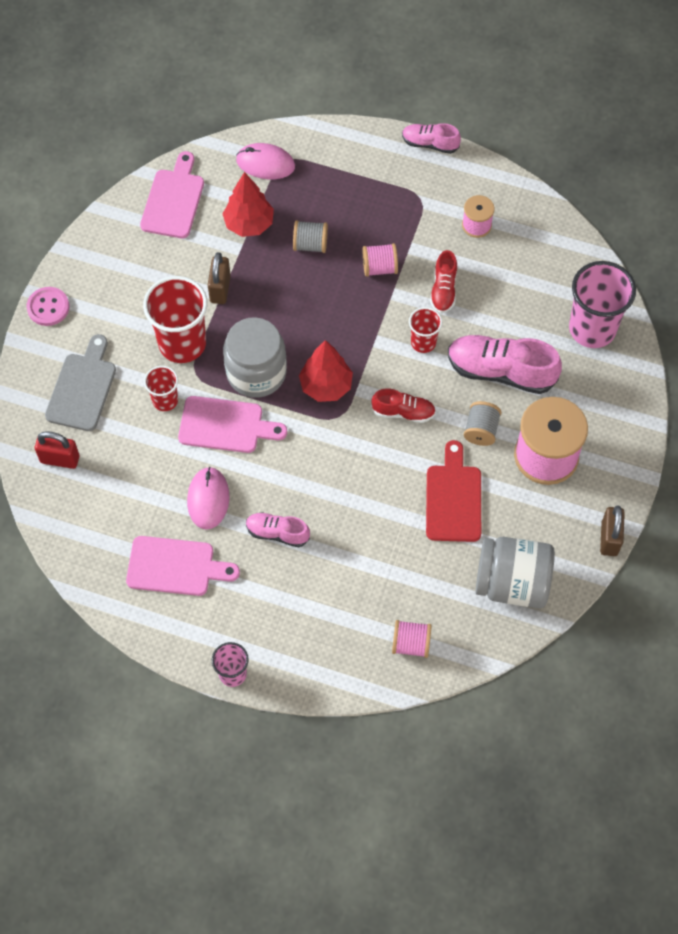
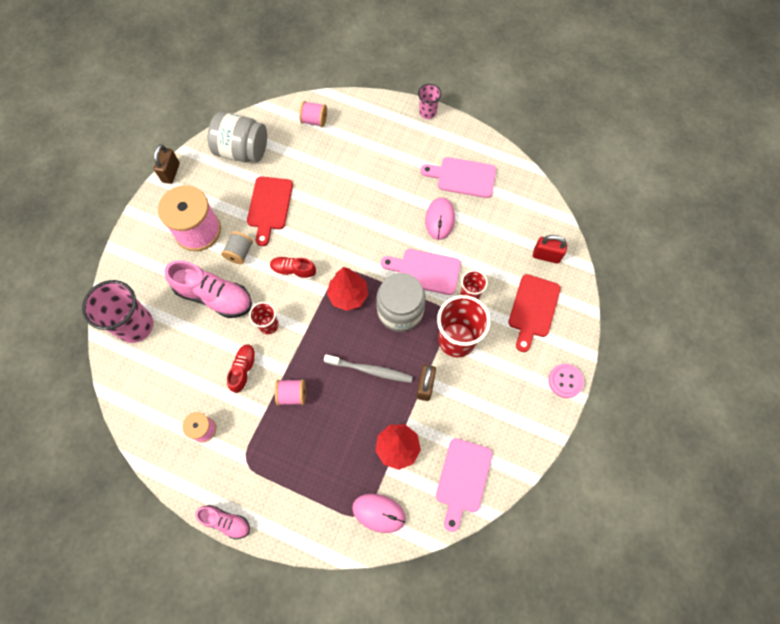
camera: 175 degrees left, 5 degrees up
grey cutting board [45,334,116,431] -> red cutting board [509,274,561,352]
pink shoe [246,512,310,547] -> none
grey spool [293,220,328,253] -> none
none -> grey toothbrush [324,354,413,383]

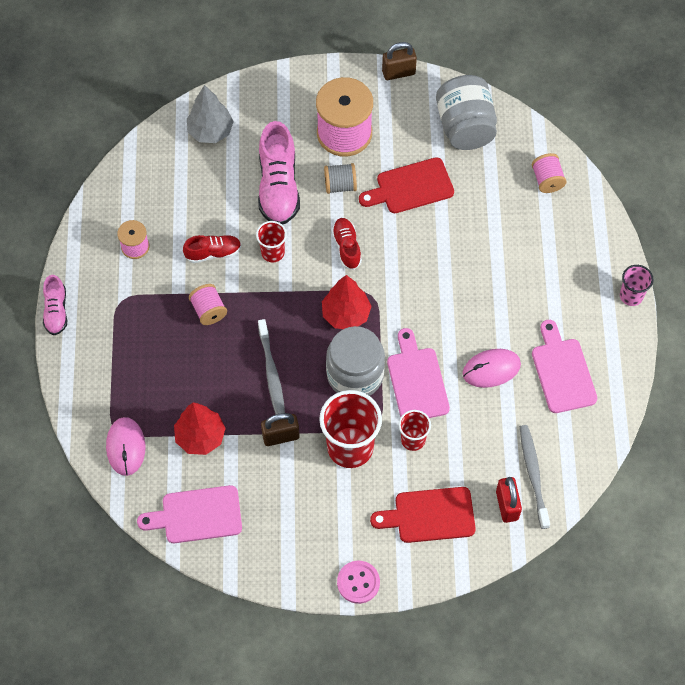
camera: 65 degrees right, 5 degrees down
pink cup [82,280,153,343] -> grey tree [187,85,234,143]
none -> grey toothbrush [520,425,550,529]

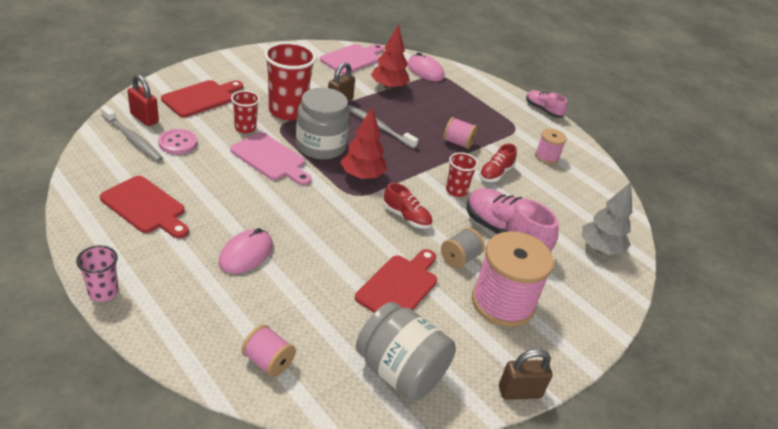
camera: 135 degrees right, 25 degrees down
pink button [337,561,380,604] -> pink button moved to [158,129,197,154]
brown padlock [382,42,417,80] -> brown padlock turned 45 degrees clockwise [499,349,552,400]
pink mouse [463,349,521,388] -> pink mouse moved to [218,228,273,274]
pink cutting board [532,320,597,413] -> red cutting board [100,176,189,238]

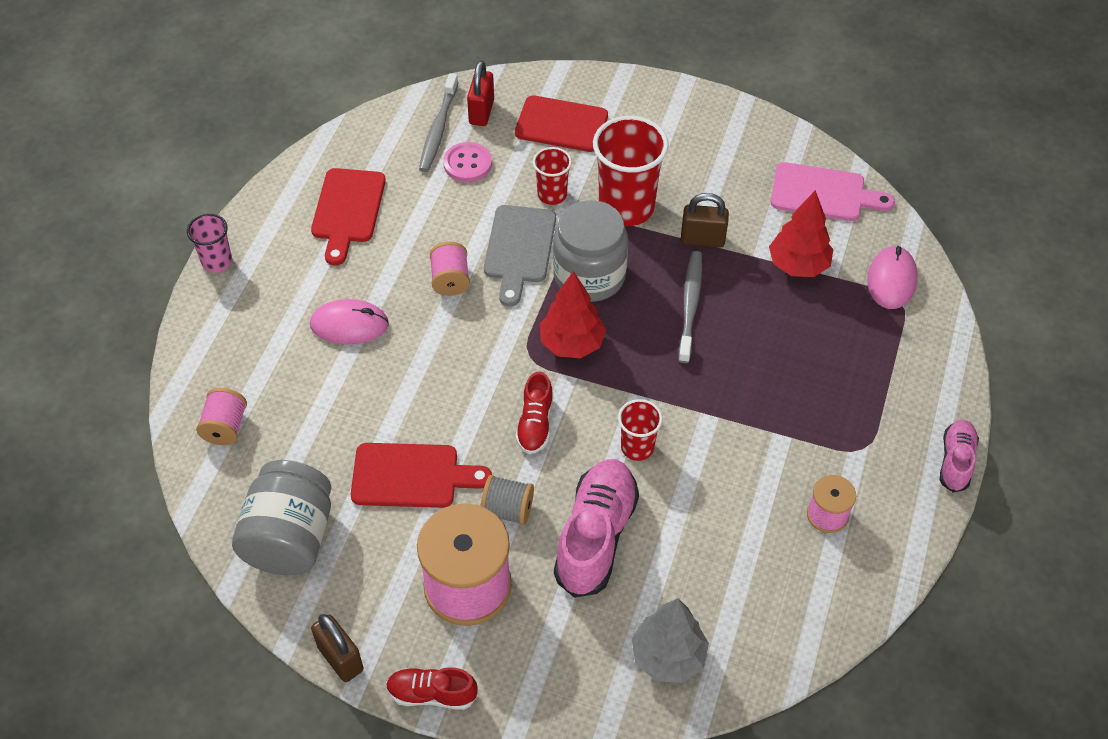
camera: 65 degrees right, 15 degrees up
pink cutting board [230,132,311,185] -> grey cutting board [484,205,556,306]
pink spool [443,117,477,149] -> pink spool moved to [430,242,470,296]
red shoe [479,144,517,182] -> red shoe moved to [386,667,478,710]

